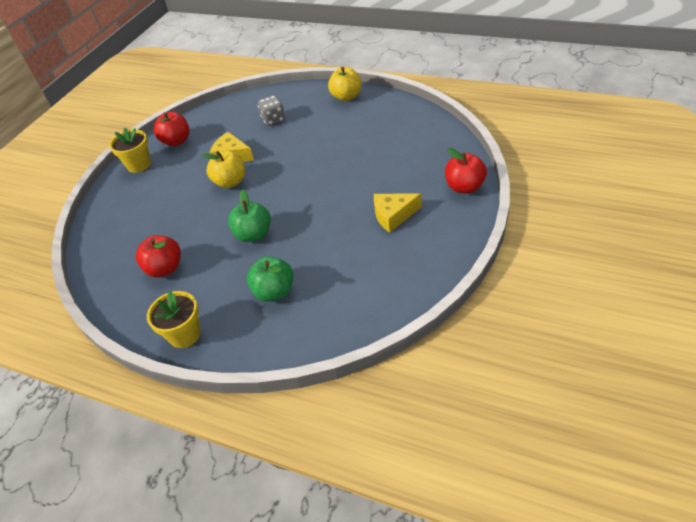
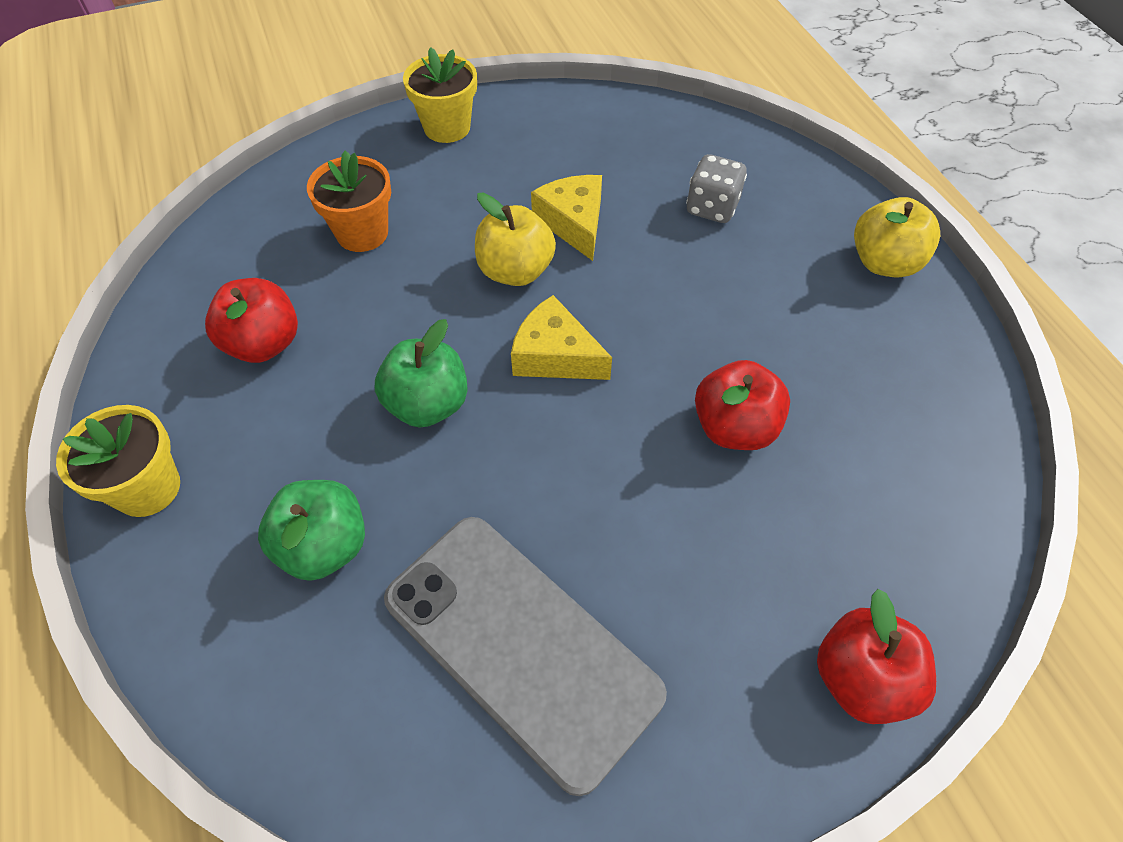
camera: 40 degrees right, 10 degrees up
red apple [154,112,189,146] -> red apple moved to [695,360,790,450]
yellow cheese [374,193,422,233] -> yellow cheese moved to [511,295,612,380]
none -> orange flower pot [307,151,391,252]
none -> grey phone [384,517,667,796]

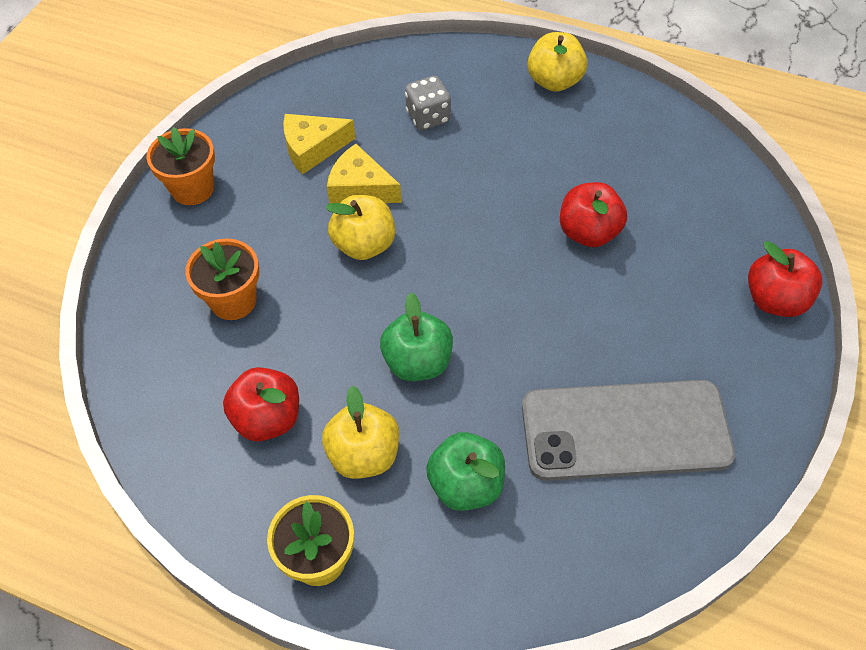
camera: 45 degrees left, 0 degrees up
yellow flower pot [403,47,477,143] -> orange flower pot [146,127,215,205]
yellow cheese [511,295,612,380] -> yellow cheese moved to [283,114,356,174]
none -> yellow apple [322,385,399,479]

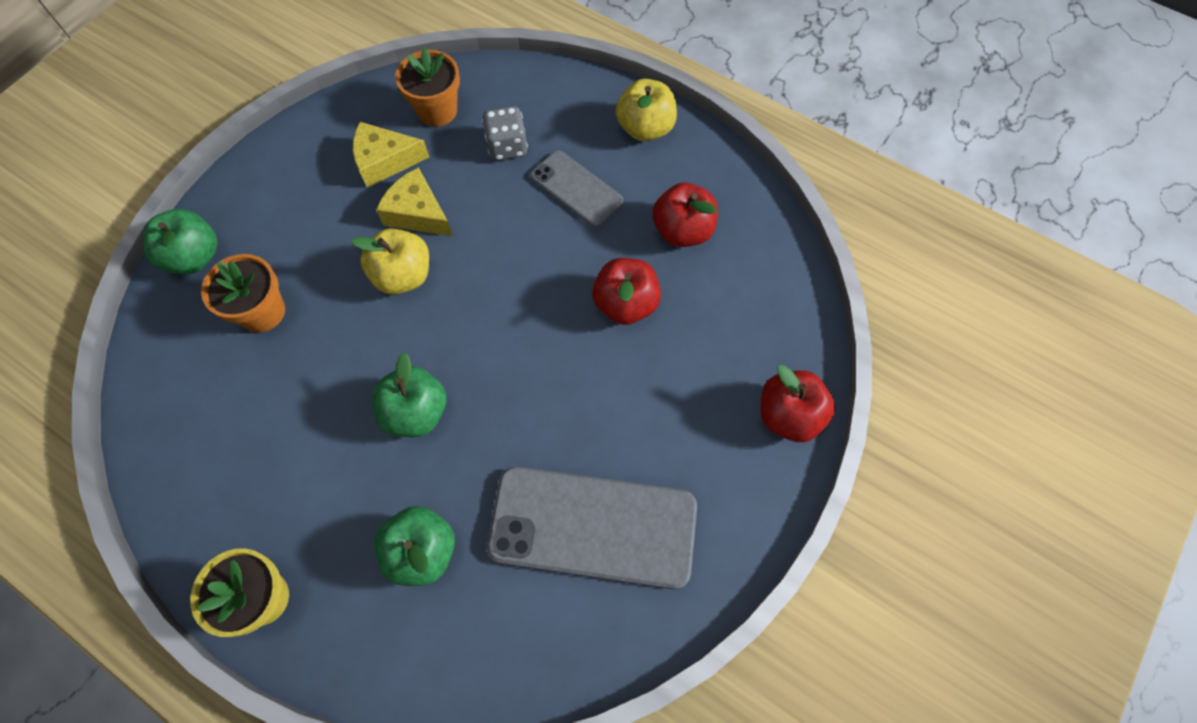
camera: 10 degrees right, 10 degrees up
orange flower pot [146,127,215,205] -> orange flower pot moved to [395,48,460,127]
red apple [223,367,299,441] -> red apple moved to [652,183,718,247]
yellow apple [322,385,399,479] -> none
none -> green apple [144,209,218,274]
none -> grey phone [531,150,624,227]

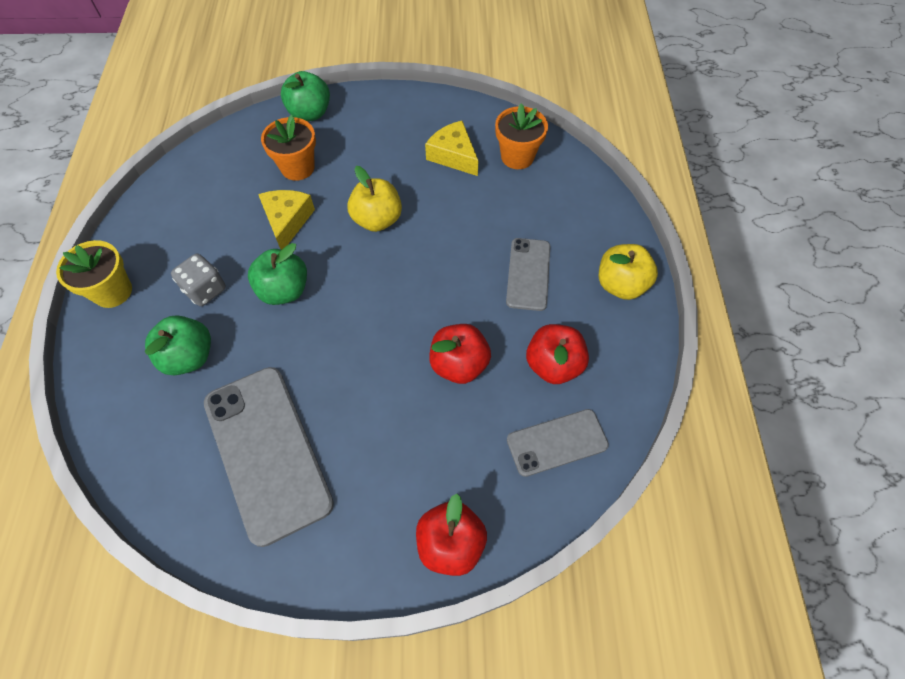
camera: 55 degrees right, 5 degrees down
yellow cheese [376,167,453,236] -> yellow cheese moved to [258,190,315,250]
grey dice [482,106,528,161] -> grey dice moved to [171,254,226,306]
none -> grey phone [507,409,609,477]

